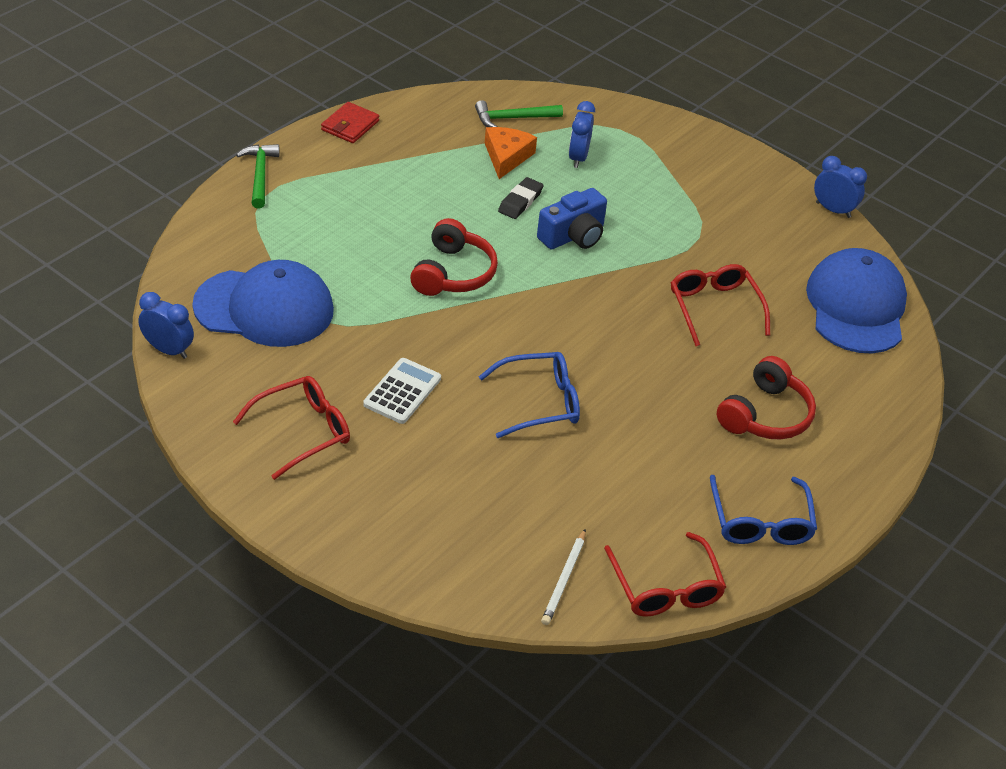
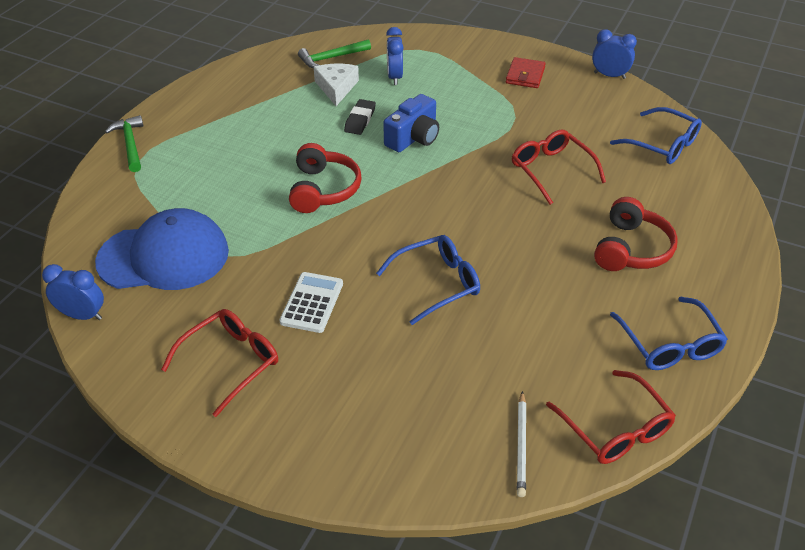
camera: 10 degrees left, 0 degrees up
red wallet [321,102,379,143] -> red wallet moved to [506,57,546,88]
orange cheese [485,127,537,179] -> white cheese [314,63,359,106]
blue cap [806,248,907,353] -> blue glasses [610,107,702,164]

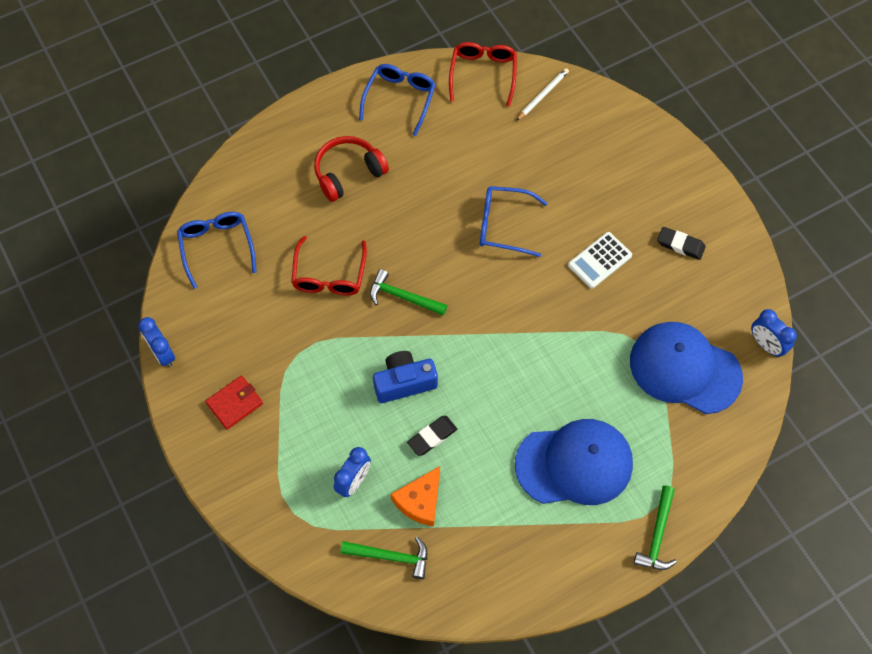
camera: 145 degrees left, 20 degrees up
red glasses [161,309,278,417] -> black eraser [657,227,706,260]
red headphones [289,143,362,213] -> none
white cheese [314,63,359,106] -> orange cheese [391,466,440,526]
none -> green hammer [370,269,447,315]
none -> blue cap [515,419,633,505]

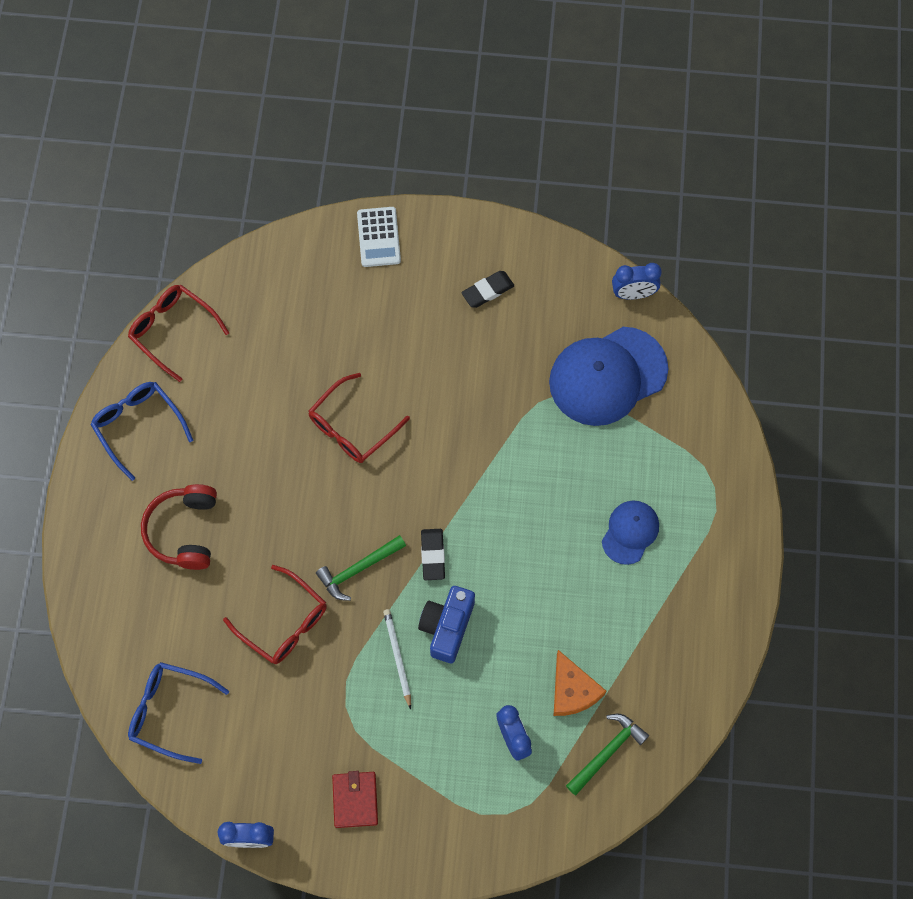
camera: 55 degrees left, 5 degrees up
black eraser [407,416,457,456] -> black eraser moved to [421,529,445,580]
blue glasses [480,186,547,257] -> red glasses [309,373,410,463]
blue cap [515,419,633,505] -> blue cap [602,501,659,565], size x0.53
white pencil [516,68,569,121] -> white pencil moved to [383,609,411,709]
white calculator [568,232,632,289] -> white calculator moved to [357,207,401,267]
green hammer [634,485,677,570] -> none

